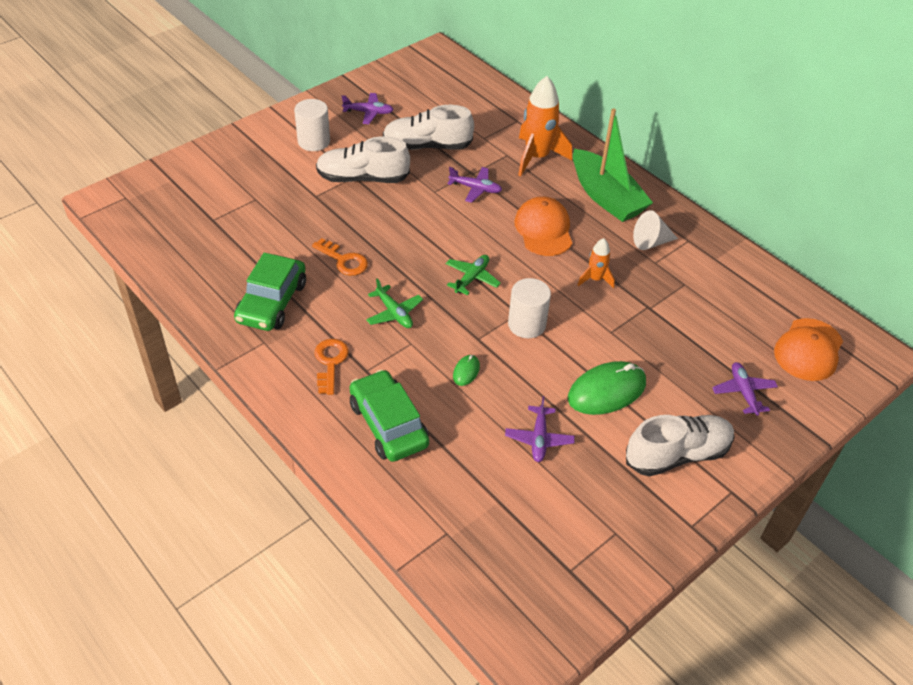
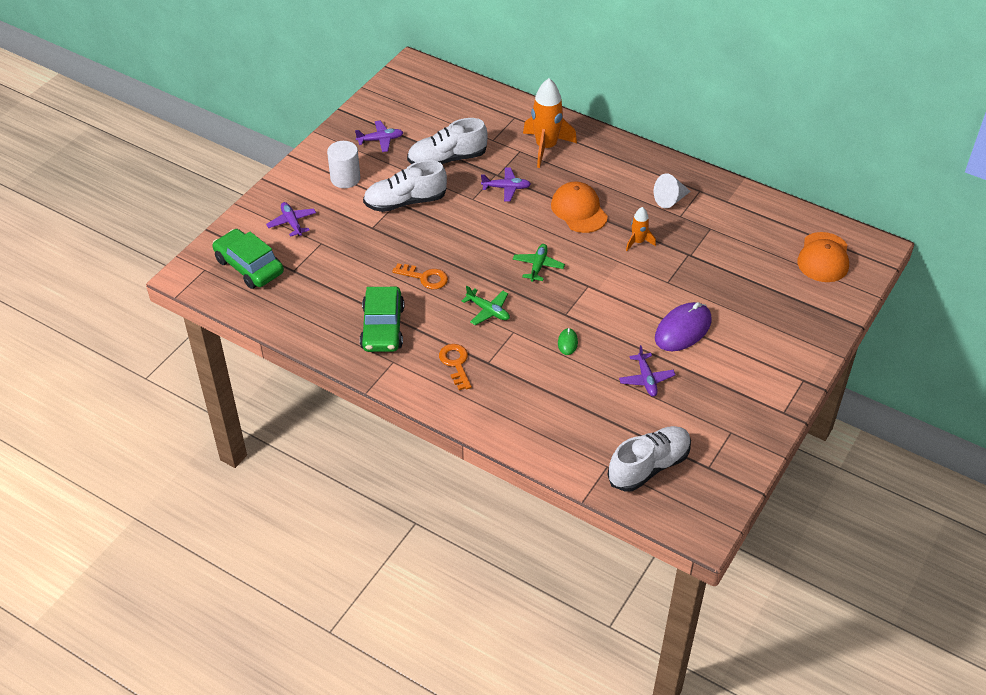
camera: 15 degrees left, 0 degrees up
green car [349,369,429,462] -> green car moved to [213,229,284,289]
white cylinder [508,278,551,338] -> none
green mouse [568,361,646,415] -> purple mouse [655,302,711,351]
green boat [573,108,653,222] -> none
white shoe [626,415,735,477] -> white shoe moved to [608,426,691,492]
purple plane [712,362,778,416] -> purple plane moved to [266,202,316,237]

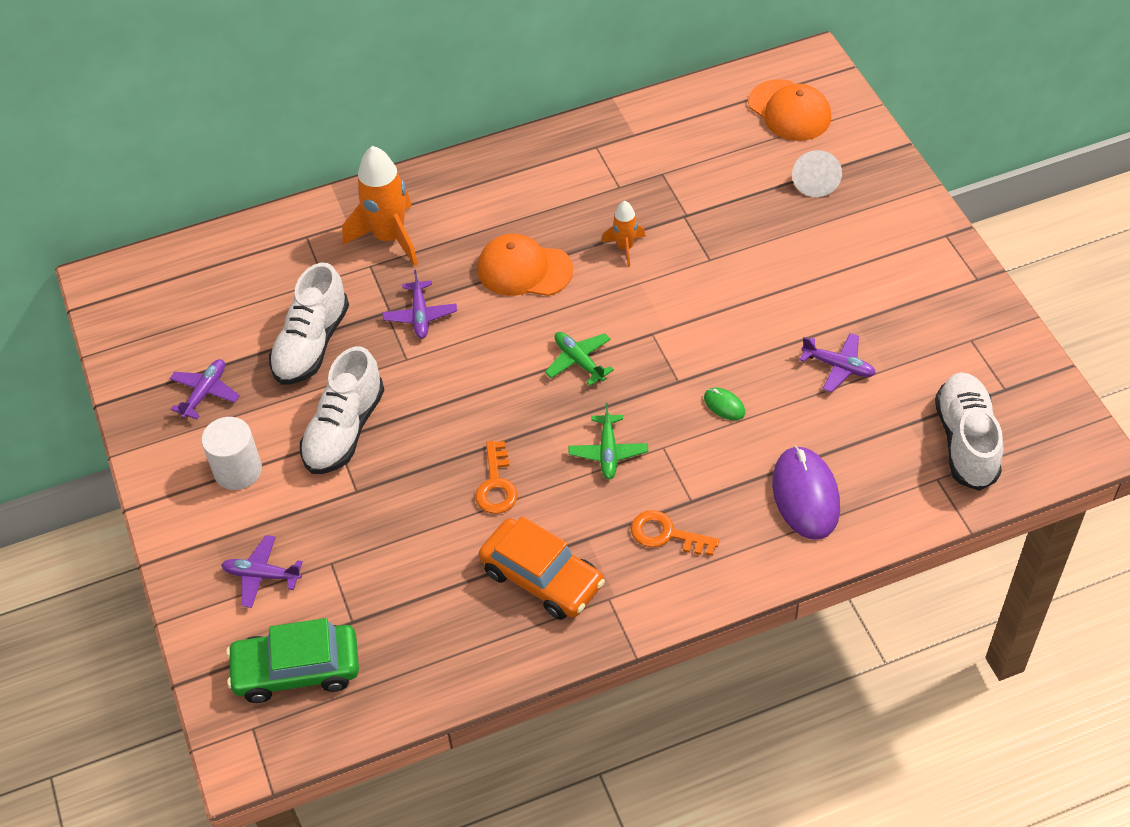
camera: 50 degrees left, 5 degrees up
green car [360,287,404,352] -> orange car [479,516,605,620]
orange key [392,263,448,289] -> orange key turned 120 degrees clockwise [475,441,518,514]
green plane [462,286,510,325] -> green plane turned 105 degrees clockwise [568,403,648,479]
purple plane [481,168,531,202] -> purple plane turned 135 degrees clockwise [382,270,457,339]
white cone [654,173,691,208] -> white cone moved to [792,150,842,197]
purple mouse [655,302,711,351] -> purple mouse moved to [772,446,840,540]

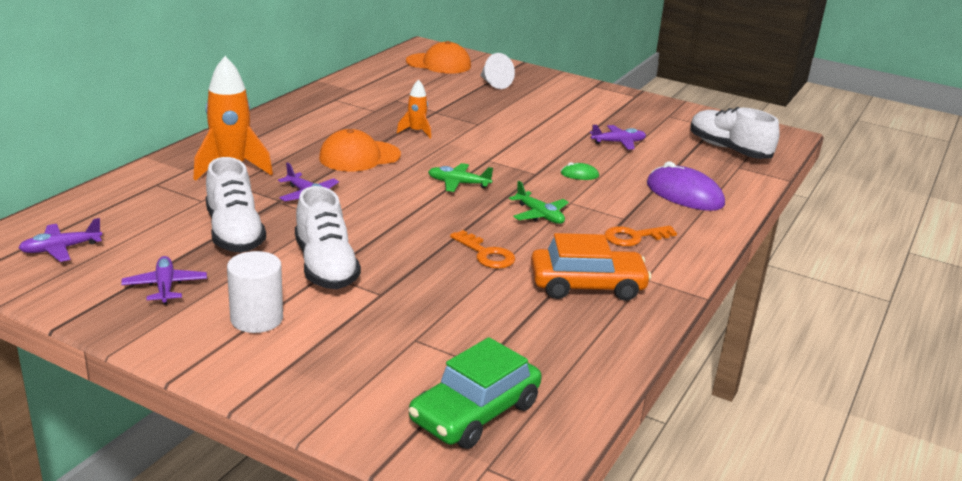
camera: 45 degrees left, 25 degrees down
purple plane [221,535,303,608] -> purple plane moved to [19,218,102,262]

